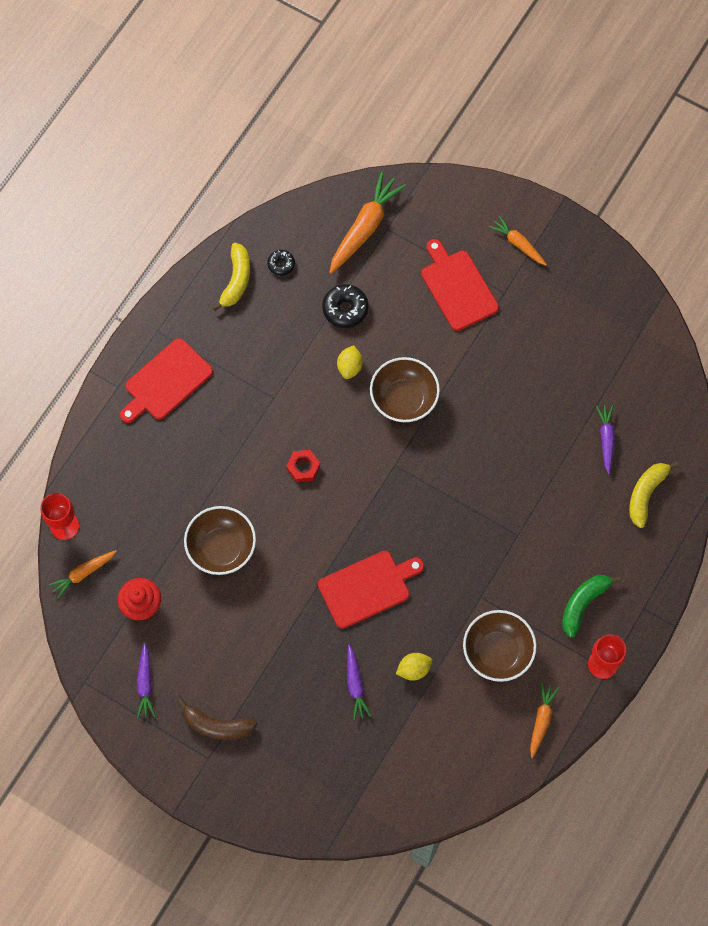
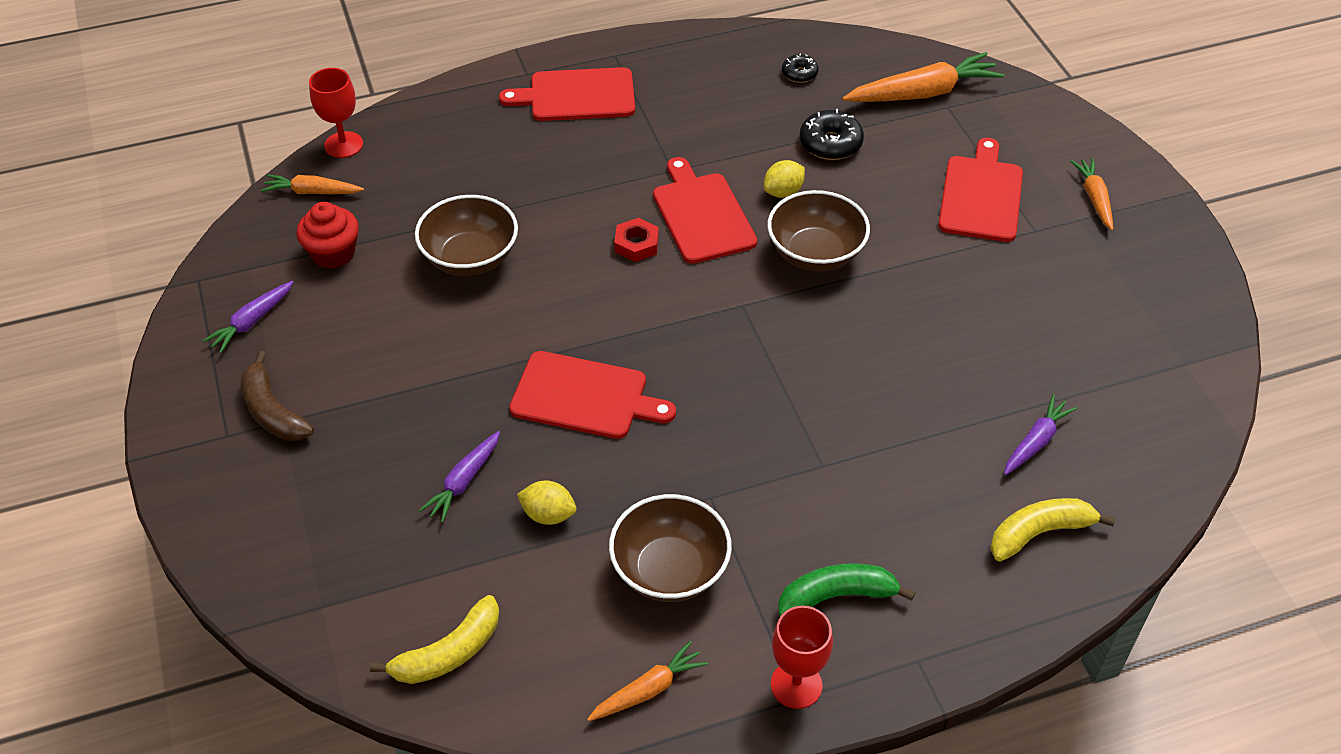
camera: 40 degrees right, 20 degrees down
yellow banana [212,243,250,311] -> yellow banana moved to [370,595,499,684]
none -> red cutting board [653,157,757,264]

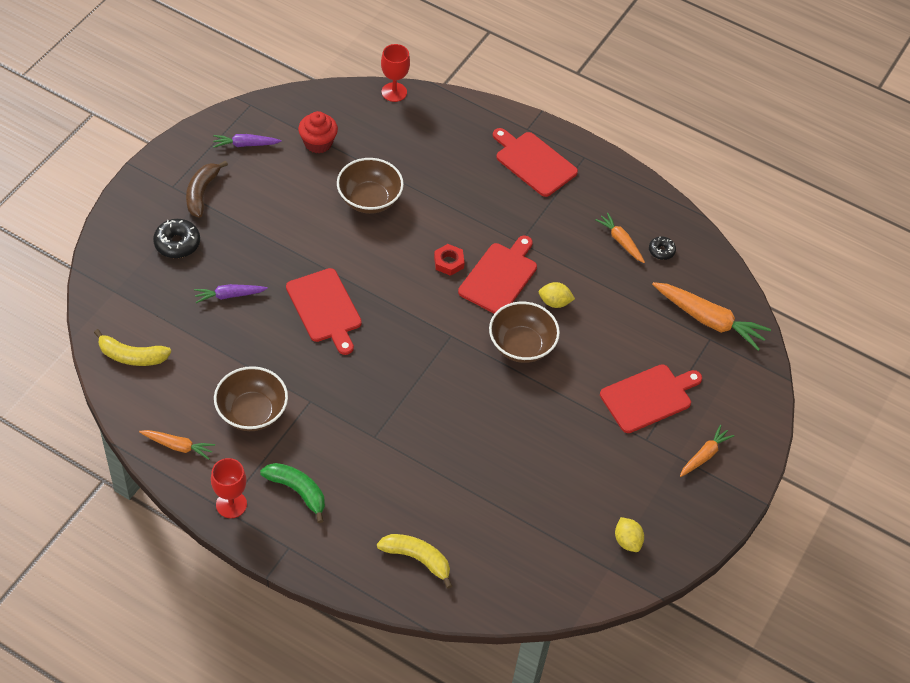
camera: 45 degrees right, 5 degrees up
orange carrot [261,174,364,194] -> orange carrot moved to [595,213,645,263]
yellow lemon [517,481,576,525] -> yellow lemon moved to [615,517,644,552]
black donut [800,109,864,160] -> black donut moved to [153,219,200,258]
purple carrot [1004,395,1077,475] -> none

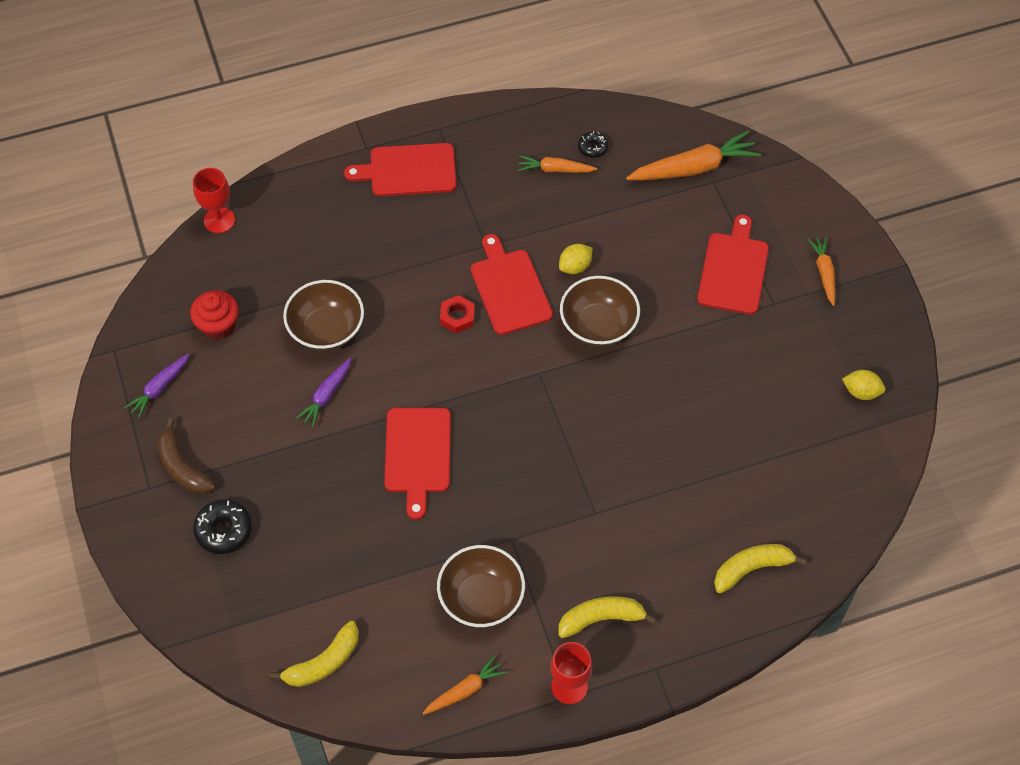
camera: 45 degrees left, 5 degrees up
purple carrot [194,284,268,303] -> purple carrot moved to [297,358,351,427]
green banana [260,463,325,523] -> yellow banana [558,596,657,638]
red cutting board [286,268,362,355] -> red cutting board turned 75 degrees clockwise [384,408,451,520]

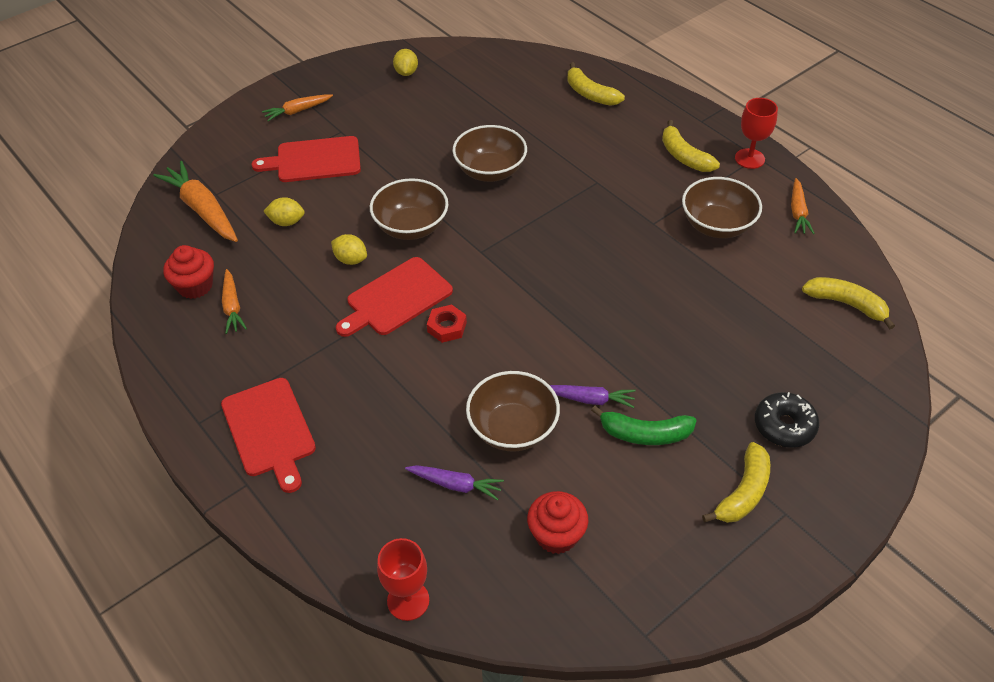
camera: 110 degrees left, 10 degrees down
purple carrot [124,353,190,418] -> purple carrot moved to [405,465,504,500]
brown banana [157,418,216,494] -> yellow banana [702,442,770,523]
red cutting board [384,408,451,520] -> none
orange carrot [422,655,507,715] -> orange carrot turned 120 degrees counterclockwise [791,178,815,234]
black donut [578,131,608,158] -> red cupcake [163,245,214,299]
none -> yellow lemon [263,197,305,226]
none -> brown bowl [452,125,527,182]
none -> green banana [591,406,697,445]

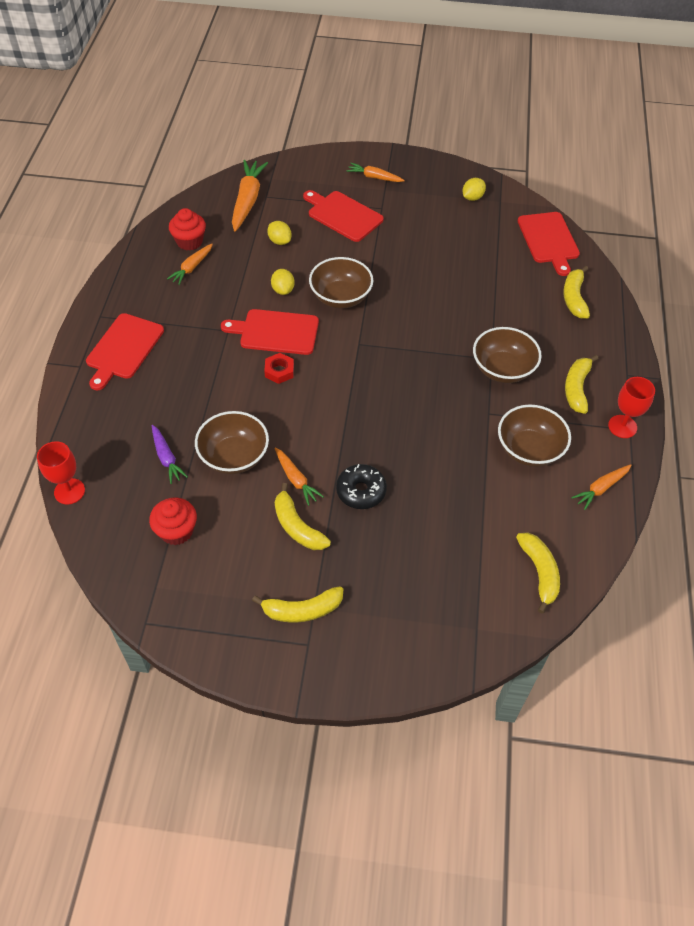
camera: 45 degrees right, 5 degrees up
brown bowl [452,125,527,182] -> brown bowl moved to [473,327,542,383]
purple carrot [550,385,635,408] -> orange carrot [274,447,324,506]
green banana [591,406,697,445] -> yellow banana [275,483,331,550]
black donut [755,392,819,448] -> black donut moved to [336,464,387,509]
none -> red cutting board [518,212,580,276]

